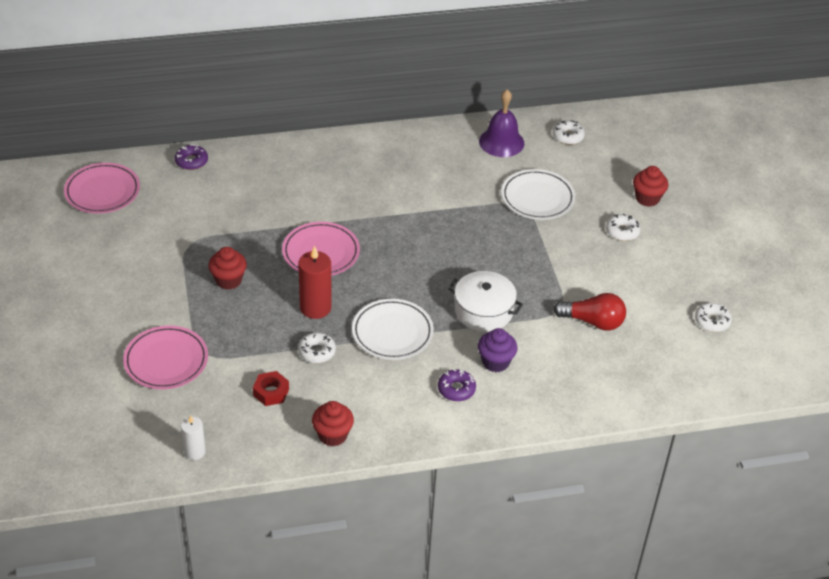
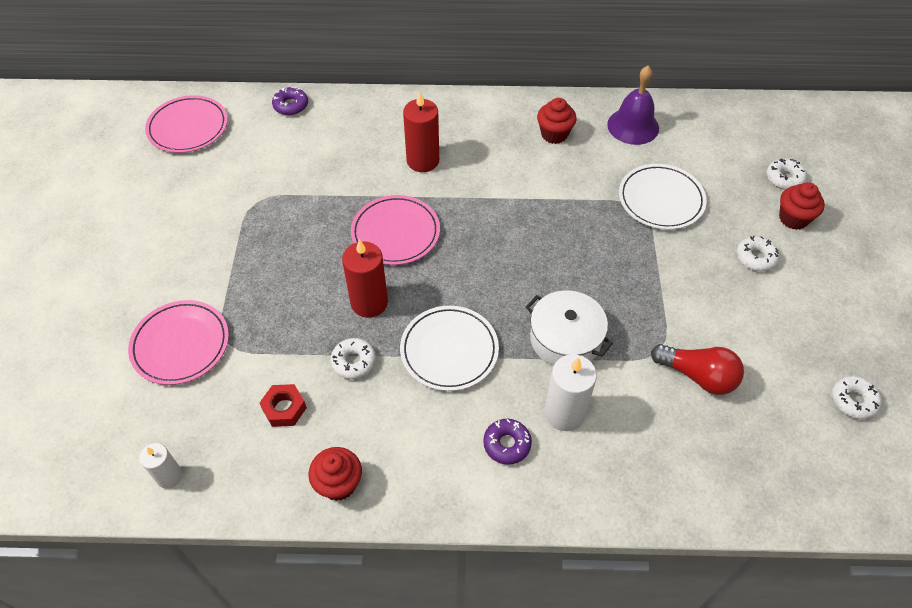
camera: 15 degrees right, 10 degrees up
red cupcake [208,247,247,290] -> red cupcake moved to [537,98,577,144]
purple cupcake [478,328,517,372] -> white candle [545,354,597,431]
white donut [553,120,585,145] -> white donut moved to [767,158,807,190]
none -> red candle [403,92,439,172]

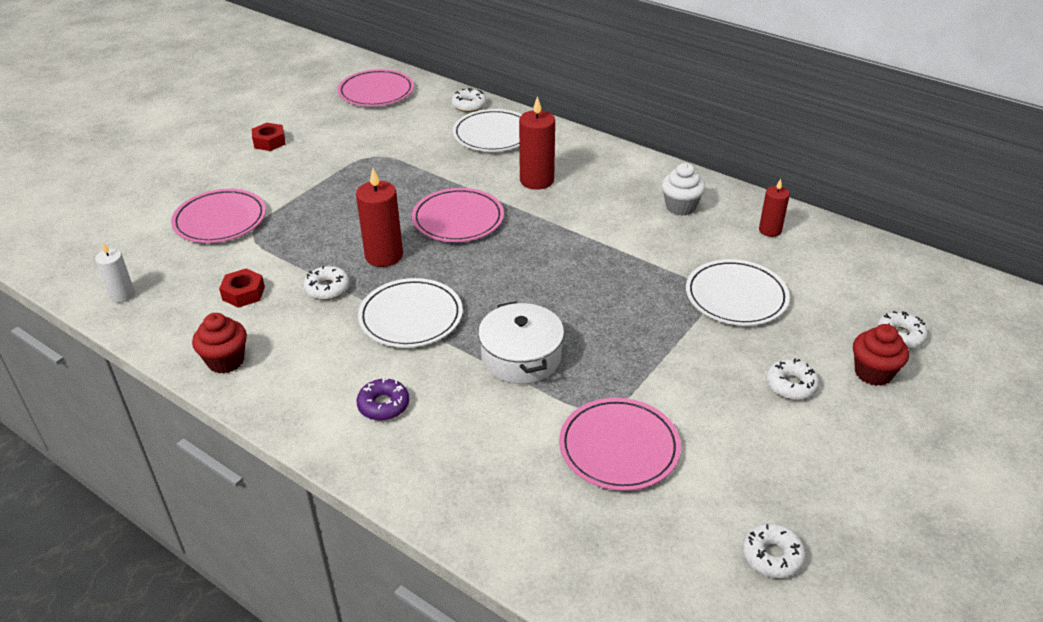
camera: 35 degrees right, 15 degrees down
purple donut [272,87,308,115] -> white donut [451,88,487,112]
red cupcake [537,98,577,144] -> white cupcake [662,163,706,216]
white candle [545,354,597,431] -> none
purple bell [607,66,659,145] -> red candle [759,179,790,237]
red light bulb [651,344,744,395] -> pink plate [559,398,681,491]
none -> red nut [252,123,286,151]
none -> white plate [453,109,522,152]

